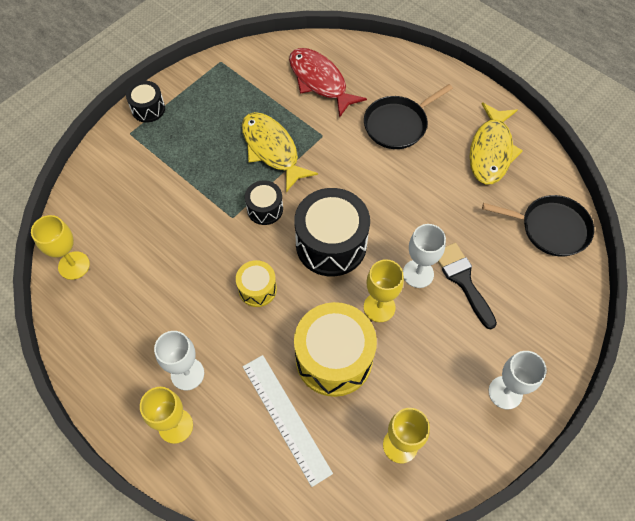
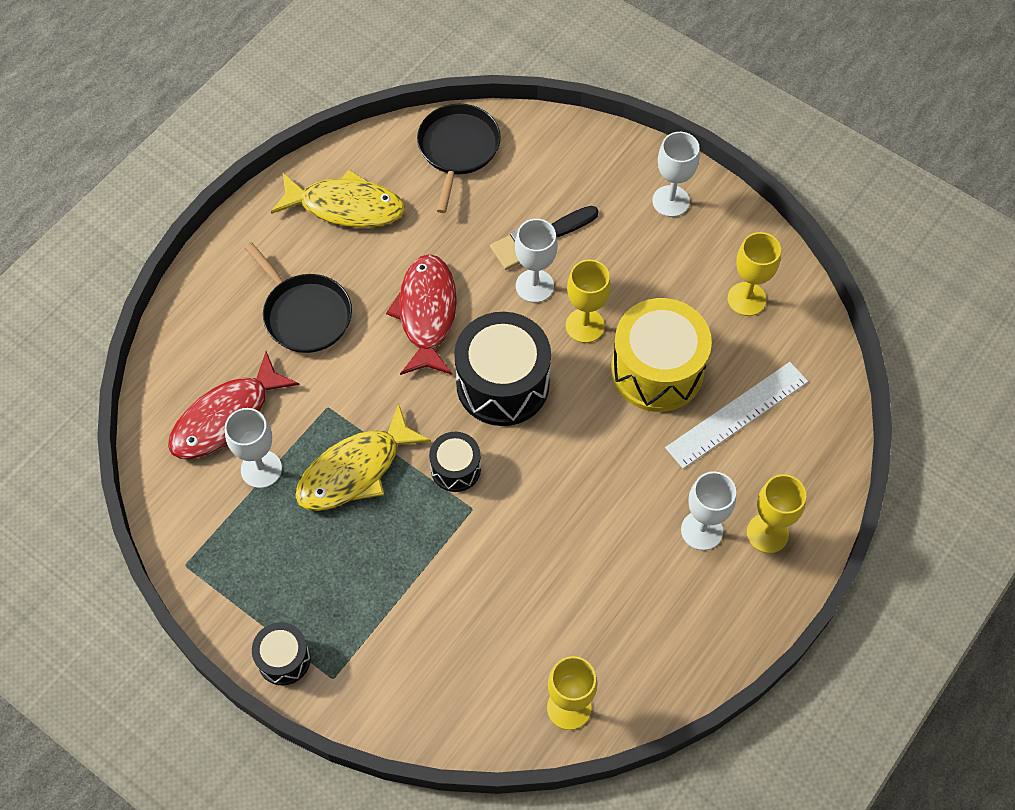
camera: 95 degrees left, 0 degrees up
yellow drum [236,260,277,307] -> none
none -> white goblet [225,408,282,488]
none -> red fish [386,254,457,375]

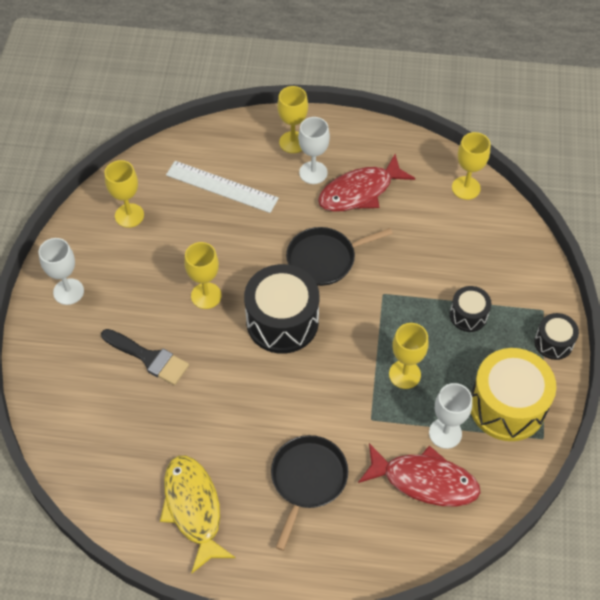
camera: 120 degrees left, 5 degrees down
yellow fish [295,404,431,511] -> yellow goblet [389,323,428,389]
red fish [386,254,457,375] -> red fish moved to [318,154,415,212]
black pan [417,104,501,213] -> black pan moved to [286,227,393,286]
black drum [429,432,481,492] -> black drum moved to [450,286,491,332]
white goblet [515,219,558,303] -> none
yellow drum [611,298,712,412] -> yellow drum moved to [471,348,556,441]

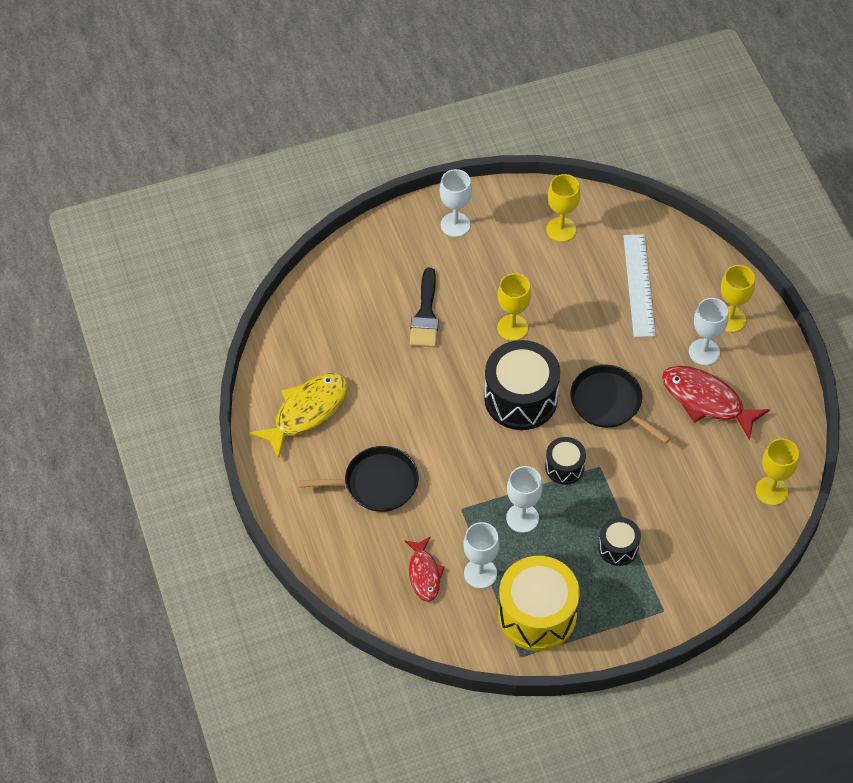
camera: 65 degrees right, 0 degrees up
red fish [358,443,480,506] -> red fish [404,537,445,602], size x0.62
yellow goblet [389,323,428,389] -> white goblet [506,466,542,533]
black drum [534,313,579,360] -> black drum moved to [545,437,586,485]

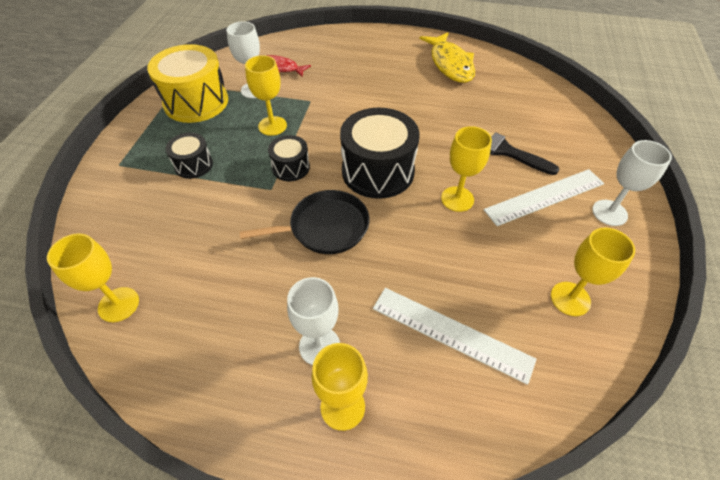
camera: 120 degrees right, 5 degrees down
black pan [299,446,419,512] -> none
white goblet [506,466,542,533] -> yellow goblet [245,55,287,136]
red fish [662,366,770,441] -> none
none -> white ruler [484,169,604,226]

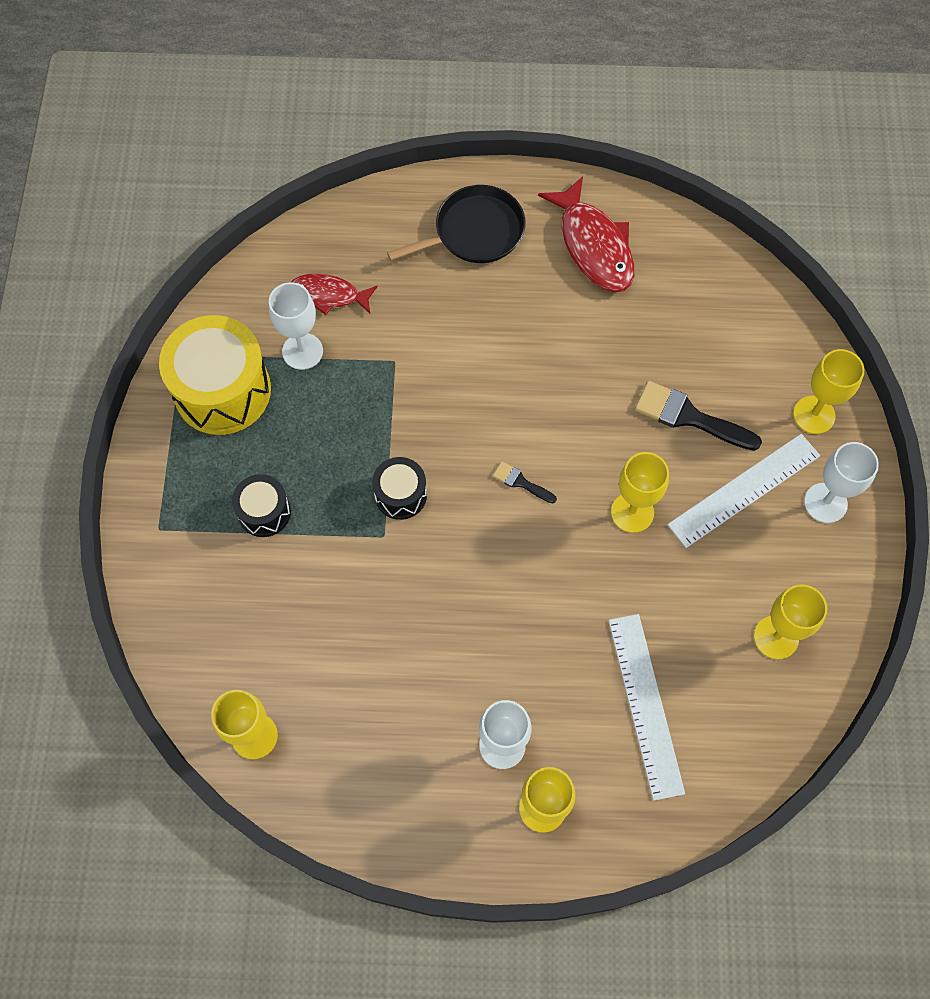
camera: 10 degrees left, 15 degrees up
black pan [239,190,370,254] -> black pan moved to [387,185,526,263]
yellow goblet [245,55,287,136] -> yellow goblet moved to [793,349,865,434]
black drum [340,108,419,199] -> black brush [493,461,557,503]
white ruler [373,288,537,385] -> white ruler turned 60 degrees clockwise [608,614,685,801]
yellow fish [420,33,475,83] -> red fish [538,176,634,292]

